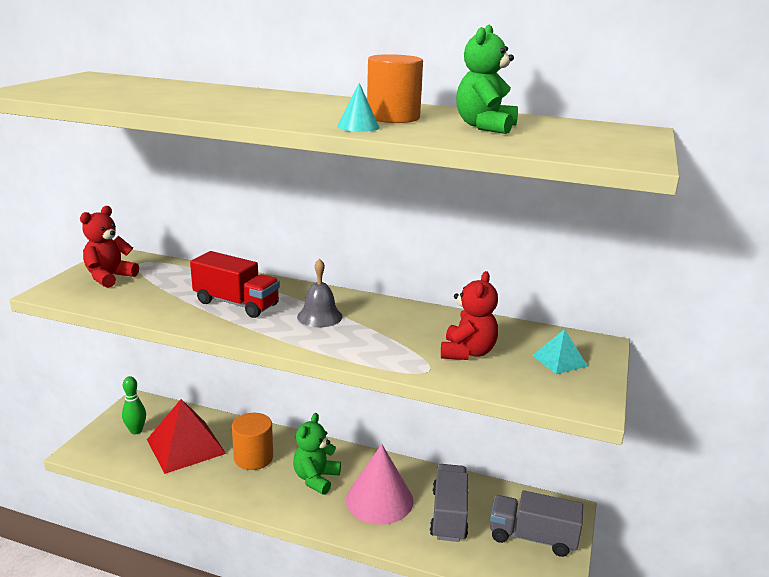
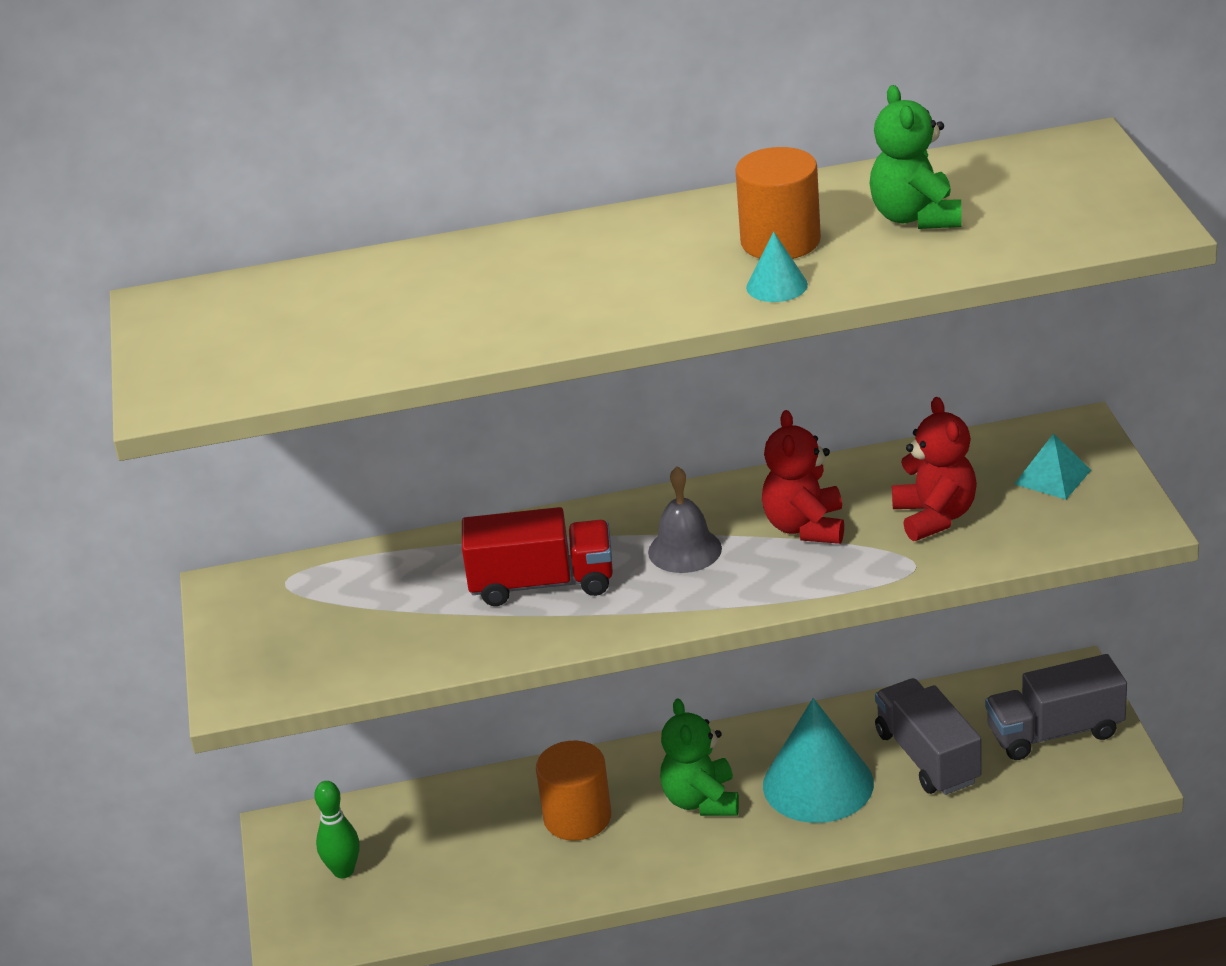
camera: 25 degrees left, 10 degrees up
red teddy bear [80,206,139,288] -> red teddy bear moved to [762,410,844,544]
red pyramid [147,399,226,474] -> none
pink cone [346,444,413,525] -> turquoise cone [763,698,874,823]

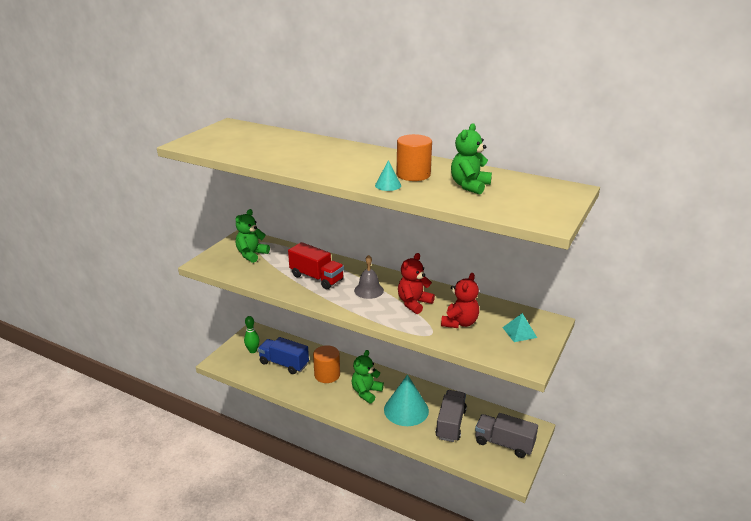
camera: 35 degrees right, 5 degrees down
none -> green teddy bear [236,209,270,263]
none -> blue truck [258,337,309,374]

